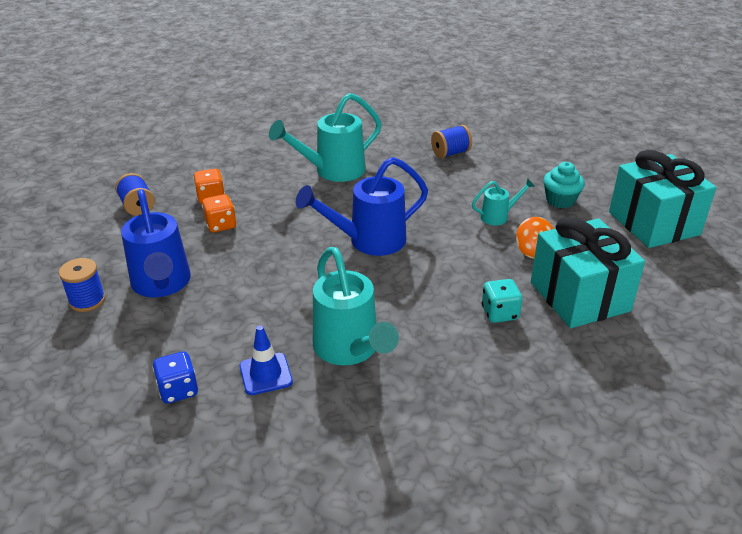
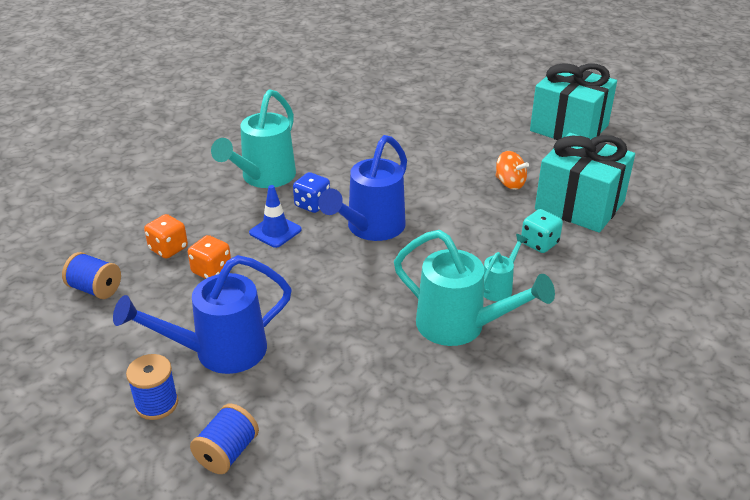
camera: 35 degrees left, 0 degrees up
blue watering can [121,189,191,297] -> blue watering can turned 120 degrees clockwise [113,255,292,374]
blue dice [152,351,198,404] -> blue dice moved to [293,172,330,213]
blue traffic cone [239,325,293,395] -> blue traffic cone moved to [249,185,302,248]
blue spool [431,125,472,158] -> blue spool moved to [190,404,259,474]
turquoise watering can [472,178,535,225] -> turquoise watering can moved to [484,234,528,301]
turquoise cupcake [543,162,585,208] -> none

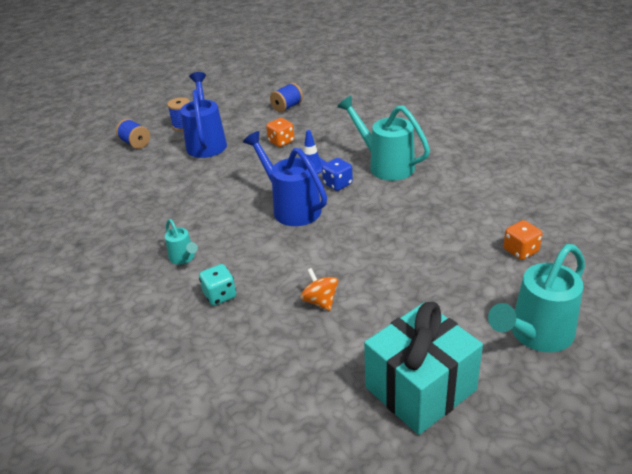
camera: 110 degrees right, 0 degrees up
orange dice [144,214,188,259] -> orange dice moved to [503,220,543,260]
turquoise watering can [394,230,555,346] -> turquoise watering can moved to [488,244,585,352]
orange spinning top [495,151,529,190] -> orange spinning top turned 90 degrees clockwise [300,268,338,311]
turquoise gift [535,133,635,233] -> none

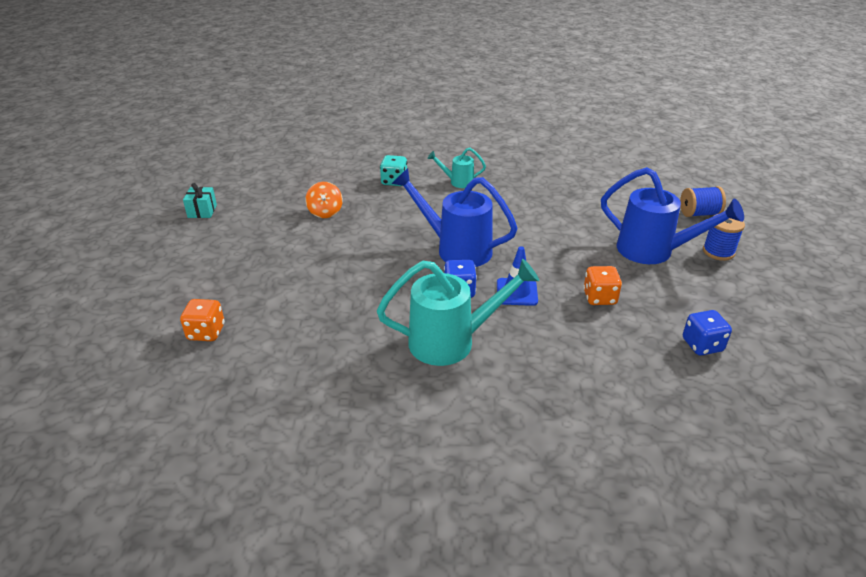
camera: 125 degrees right, 0 degrees up
blue watering can [243,131,327,226] -> blue watering can turned 150 degrees counterclockwise [392,168,518,267]
blue spool [270,83,303,112] -> blue dice [683,310,732,356]
orange spinning top [300,268,338,311] -> orange spinning top turned 75 degrees clockwise [305,182,343,218]
turquoise gift [364,302,483,435] -> turquoise gift [183,183,217,218], size x0.41
turquoise watering can [488,244,585,352] -> none

